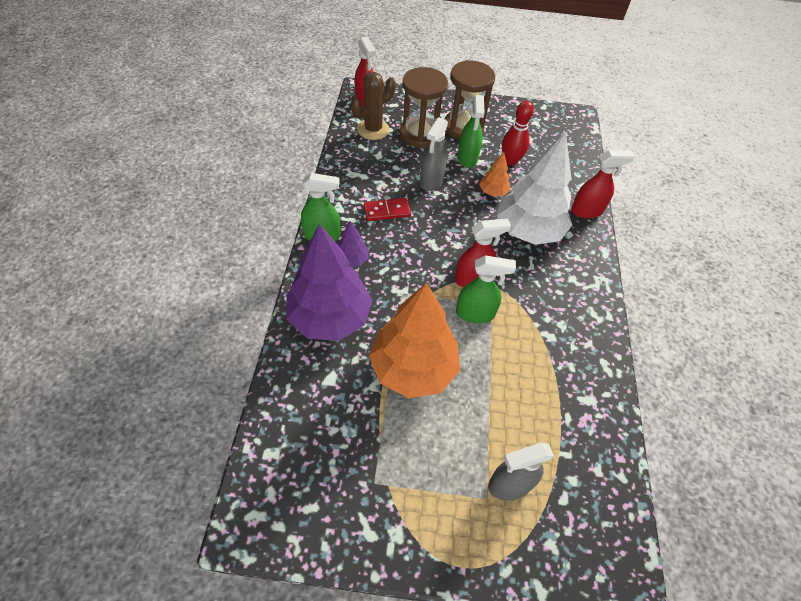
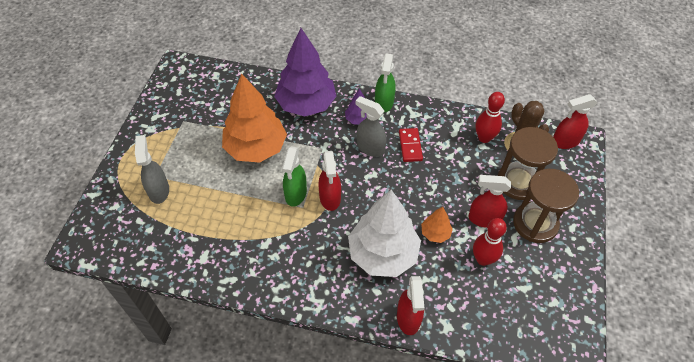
camera: 100 degrees right, 0 degrees up
grey spray bottle [420,117,448,191] -> grey spray bottle moved to [355,96,387,157]
green spray bottle [458,95,485,168] -> red spray bottle [468,175,511,228]
none -> red bowling pin [476,92,505,143]

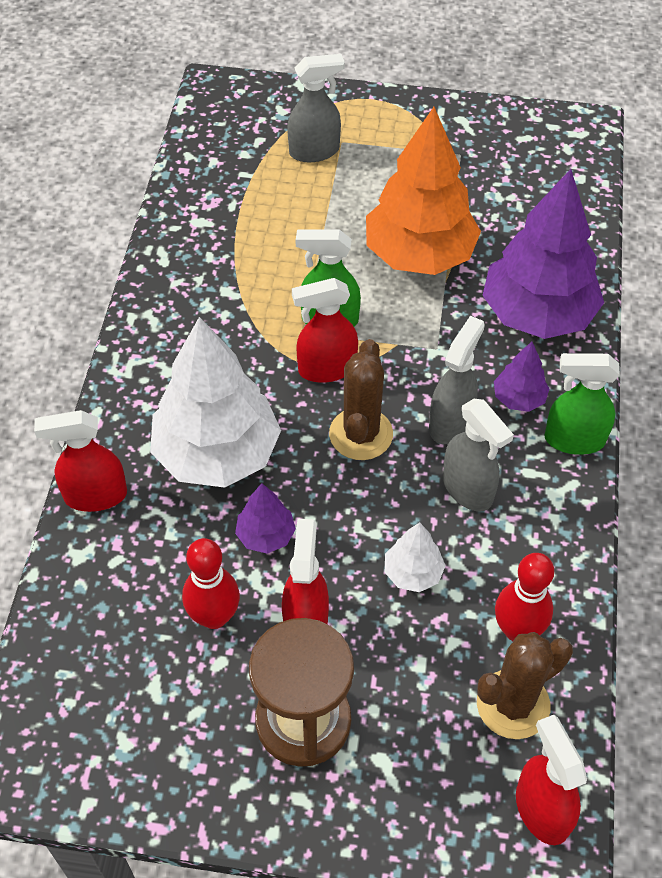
camera: 85 degrees right, 0 degrees up
red domino [399,128,423,162] -> grey spray bottle [443,399,514,511]
orange tree [421,207,453,243] -> purple tree [235,483,296,553]
brown hourglass [497,127,558,200] -> none
none -> brown cactus [329,339,393,460]
none -> white tree [385,522,446,592]

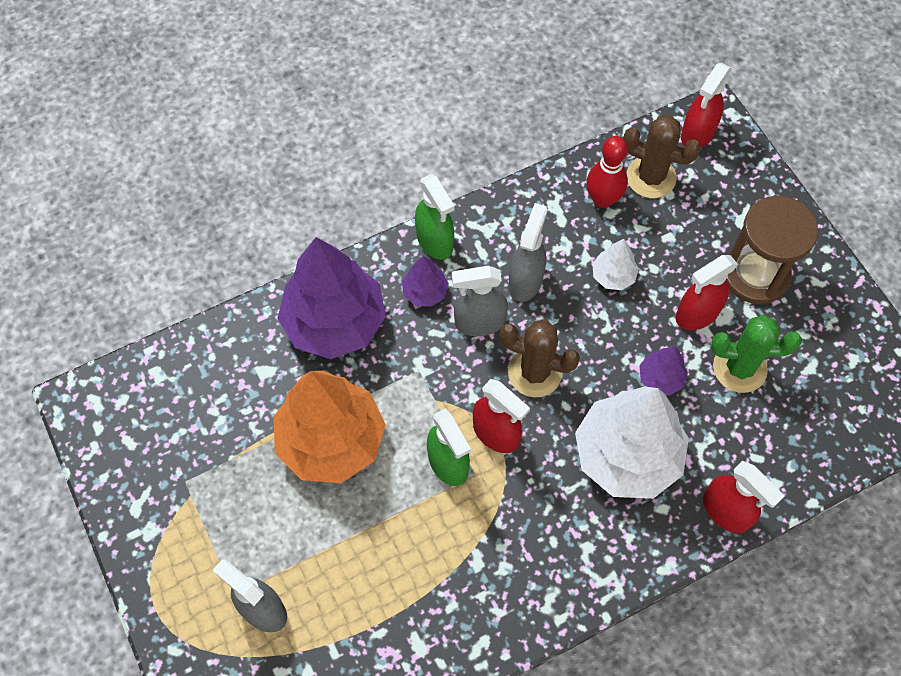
camera: 125 degrees left, 10 degrees up
red bowling pin [182,538,240,629] -> green cactus [711,315,802,393]
brown cactus [329,339,393,460] -> brown cactus turned 45 degrees clockwise [500,320,580,397]

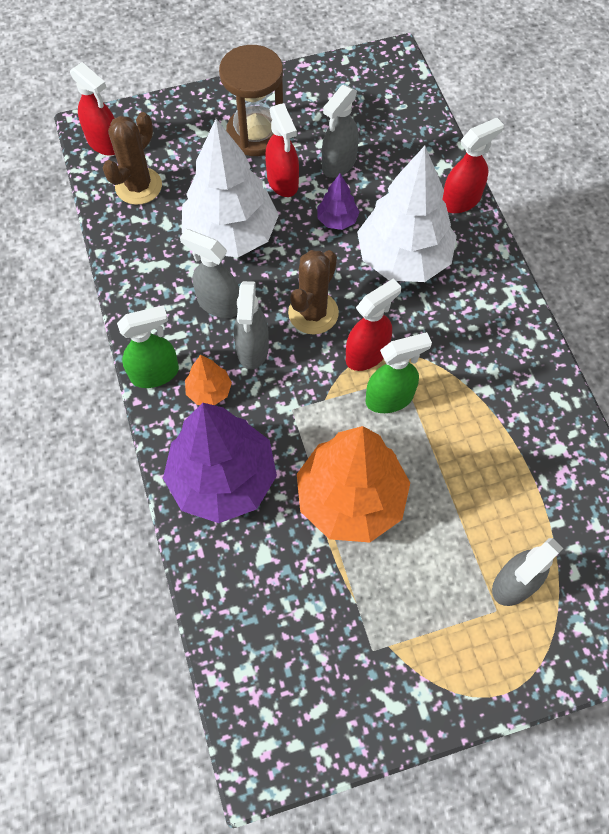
camera: 80 degrees left, 0 degrees up
purple tree [402,256,449,307] -> orange tree [185,355,232,405]
red bowling pin [587,136,628,208] -> none
white tree [592,239,639,290] -> white tree [182,119,279,257], size x2.24
green cactus [711,315,802,393] -> grey spray bottle [322,85,359,178]

